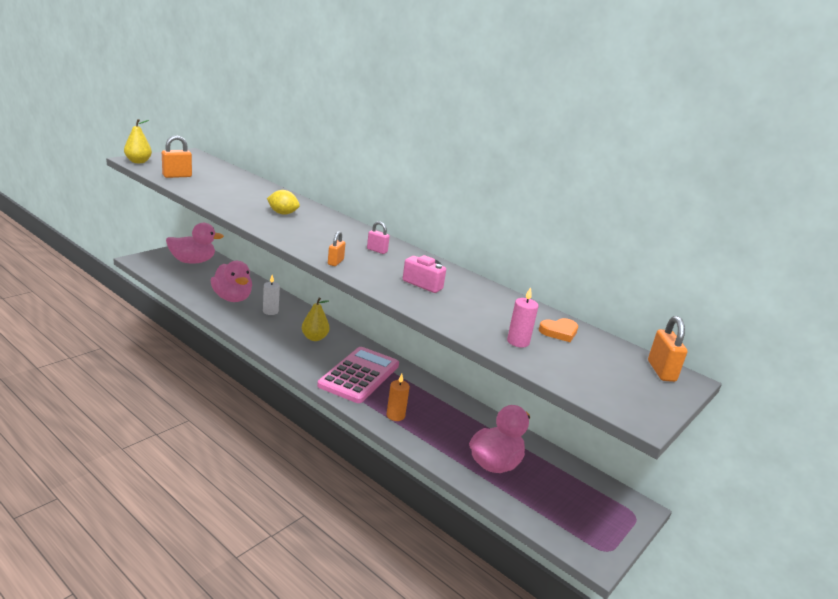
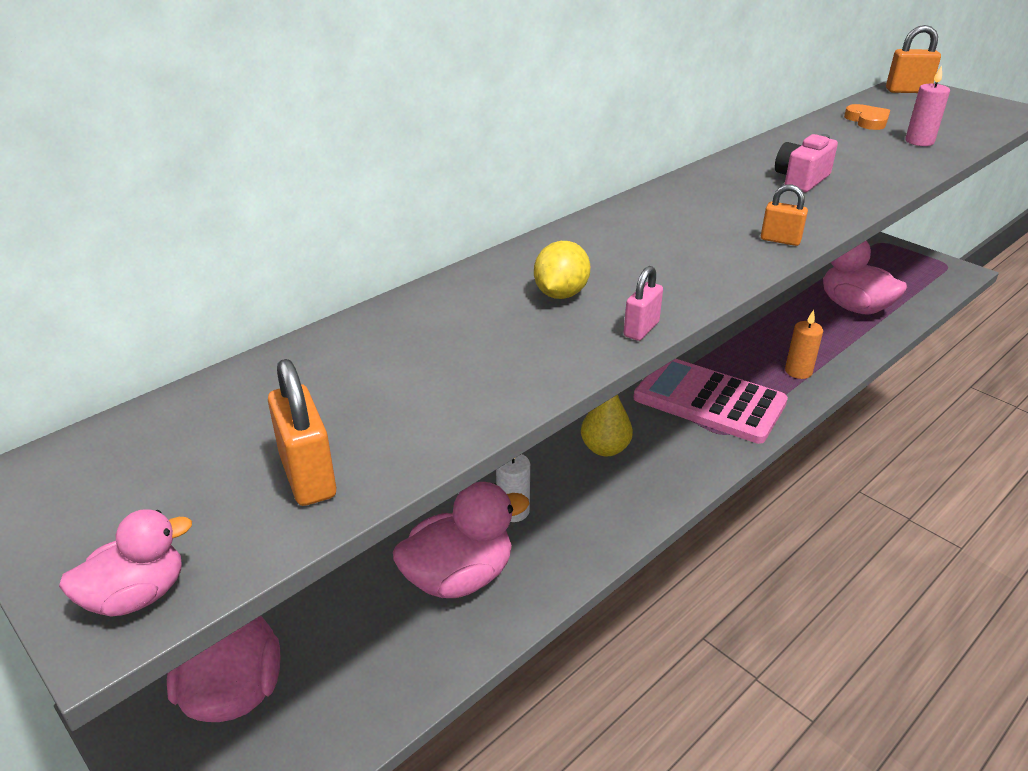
camera: 80 degrees left, 10 degrees up
yellow pear [124,119,152,163] -> pink duck [59,509,192,616]
pink padlock [367,221,390,254] -> pink padlock moved to [624,266,663,341]

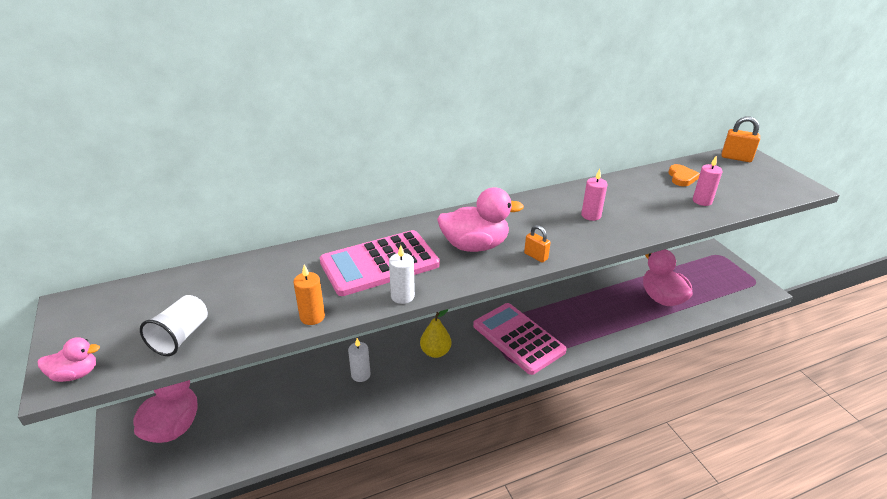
camera: 20 degrees right, 0 degrees up
orange padlock [268,359,336,506] -> white cup [140,295,208,356]
pink duck [393,482,529,598] -> pink duck moved to [437,187,524,252]
yellow lemon [534,241,591,299] -> pink calculator [320,230,440,296]
pink padlock [624,266,663,341] -> white candle [389,245,415,304]
pink camera [775,134,838,192] -> pink candle [581,169,607,221]
orange candle [785,310,823,379] -> orange candle moved to [294,265,325,325]

